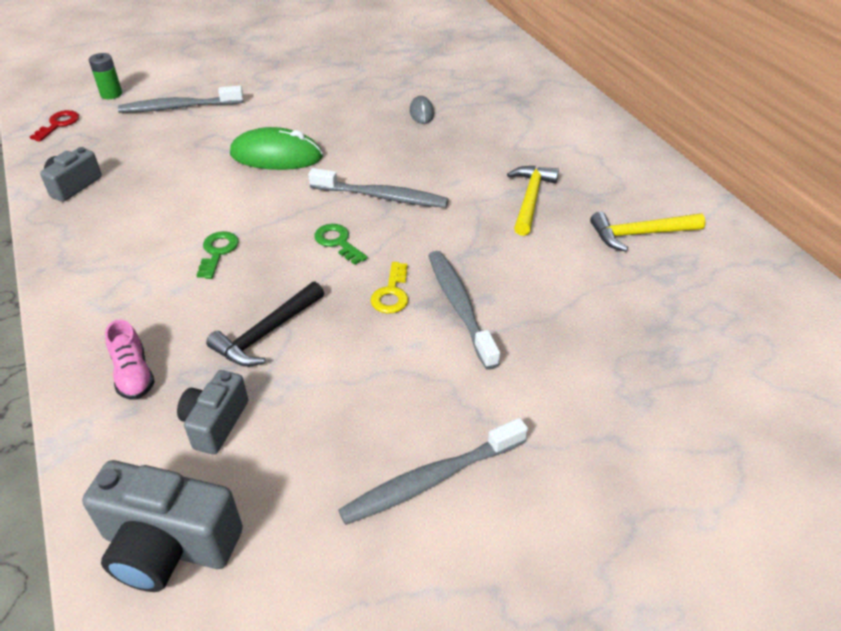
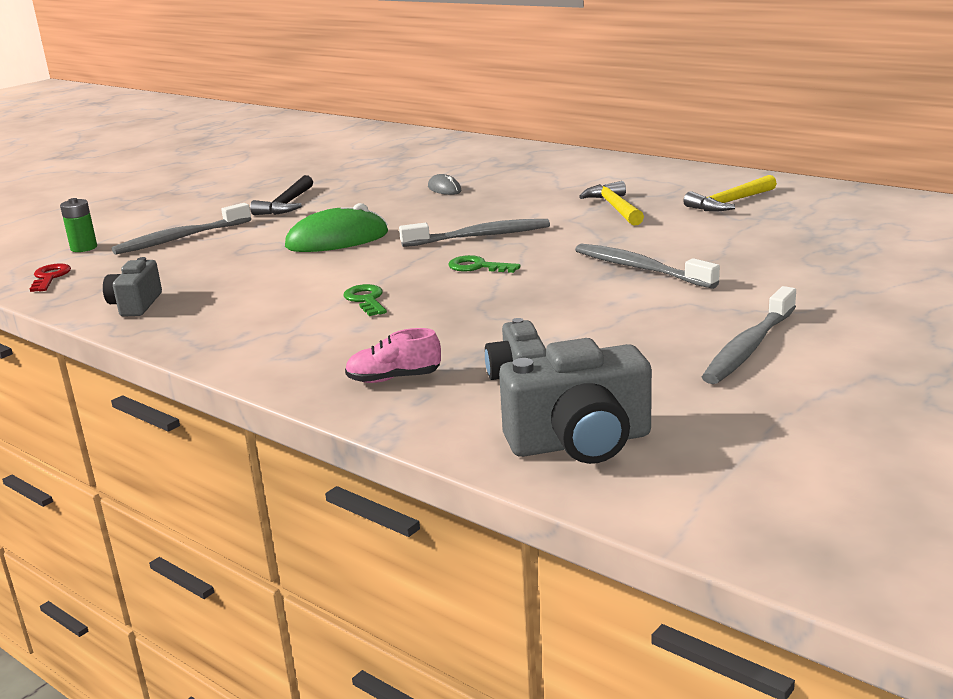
camera: 25 degrees left, 20 degrees down
pink shoe [105,319,155,400] -> pink shoe turned 135 degrees clockwise [345,328,441,383]
black hammer [206,282,324,367] -> black hammer moved to [250,175,313,215]
yellow key [370,262,409,314] -> none

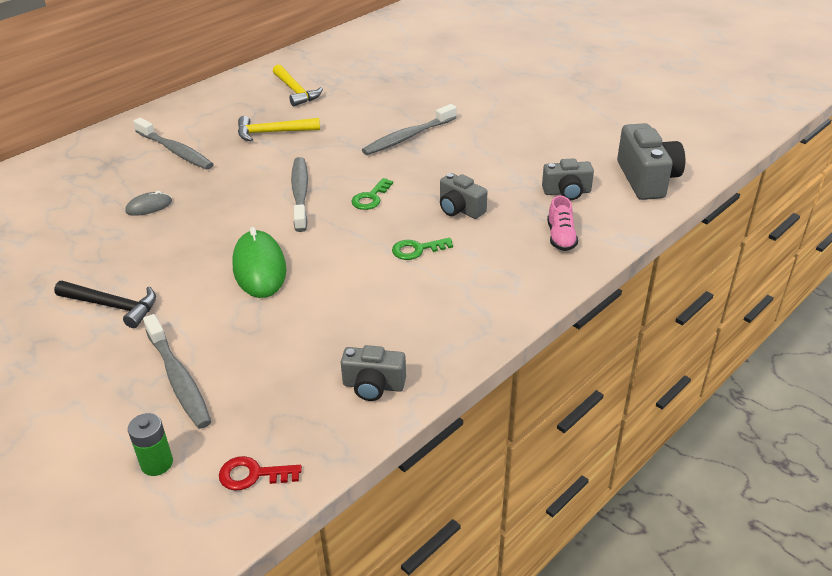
camera: 85 degrees left, 15 degrees up
grey toothbrush [702,286,796,384] -> grey toothbrush moved to [133,118,214,170]
none -> grey camera [440,173,487,219]

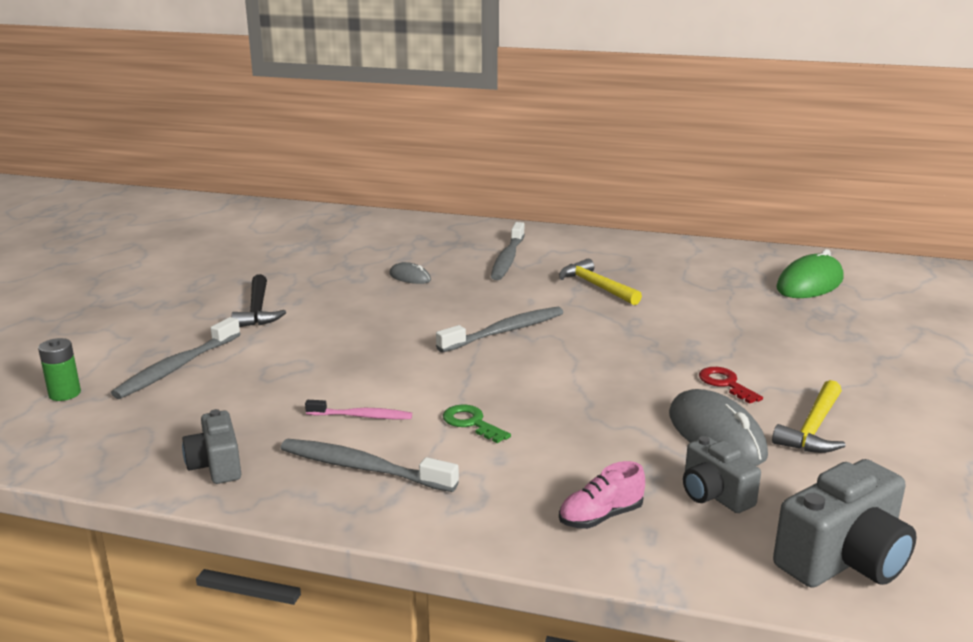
camera: 60 degrees right, 15 degrees down
red key [219,456,302,491] -> red key moved to [699,367,763,404]
green mouse [232,227,286,298] -> green mouse moved to [776,249,844,298]
yellow hammer [273,64,323,106] -> yellow hammer moved to [772,380,846,453]
green key [351,178,393,210] -> none
grey toothbrush [362,104,457,155] -> grey toothbrush moved to [280,439,459,492]
grey camera [440,173,487,219] -> none
none -> pink toothbrush [305,400,412,419]
none -> grey mouse [669,389,768,466]

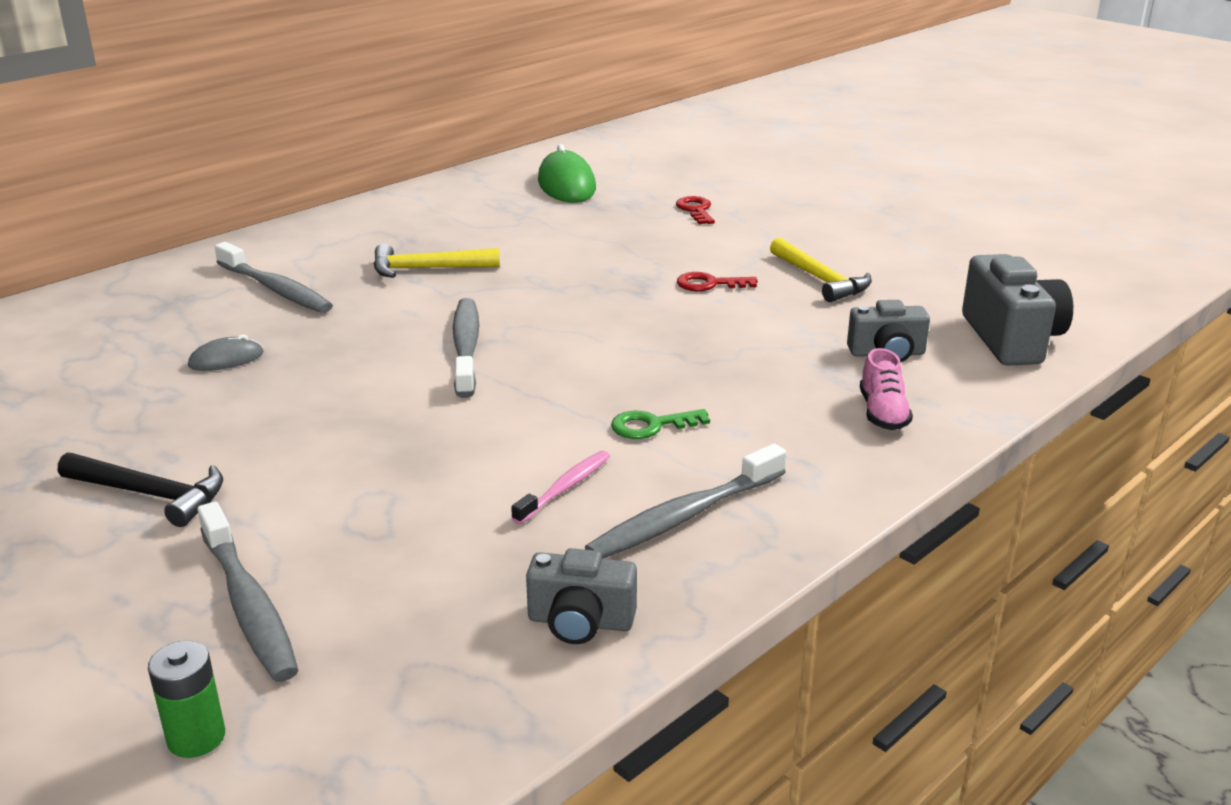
camera: 60 degrees left, 5 degrees up
grey mouse [669,389,768,466] -> none
none -> red key [676,196,715,224]

